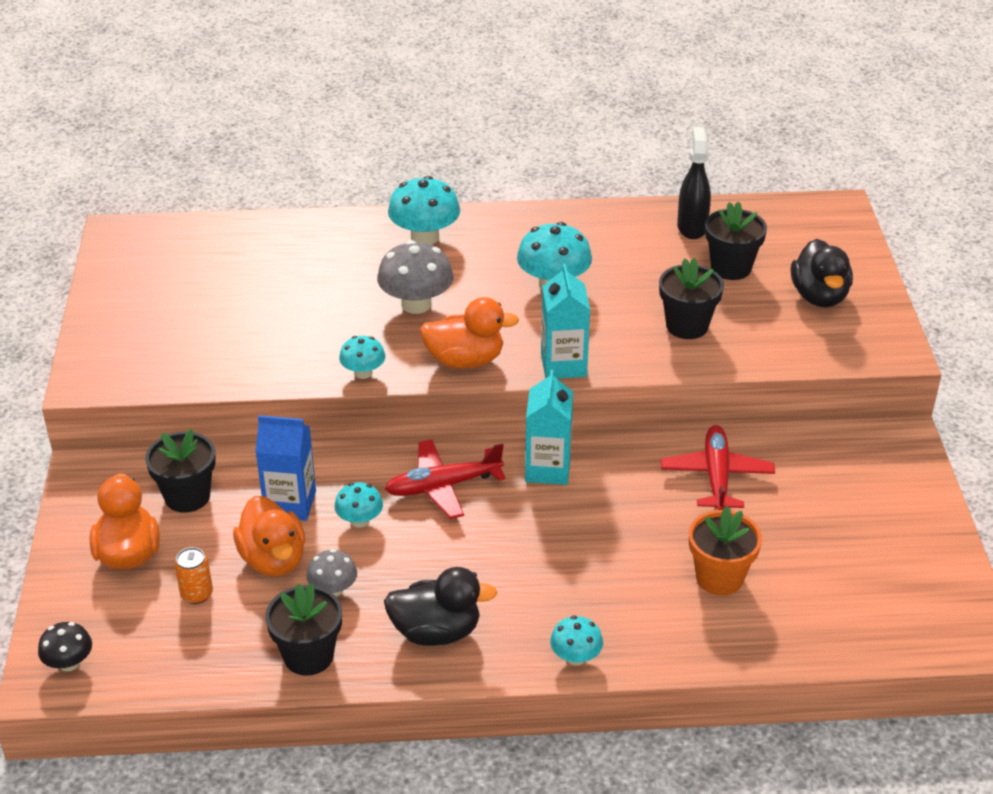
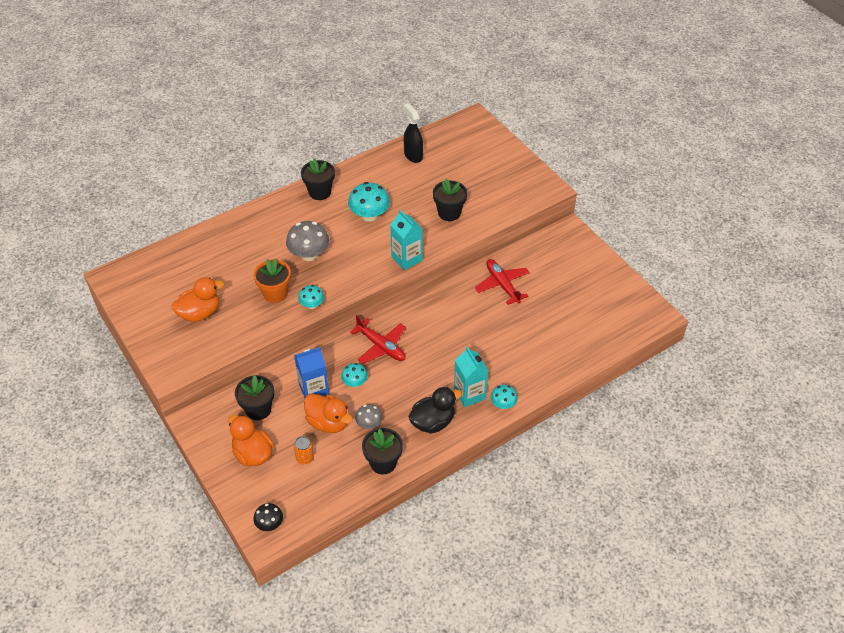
camera: 30 degrees left, 10 degrees up
red plane [385,439,506,519] -> red plane turned 90 degrees counterclockwise [350,315,406,364]
turquoise mushroom [388,176,460,245] -> none
orange duck [419,297,519,369] -> orange duck moved to [172,277,224,322]
turquoise carton [525,369,573,485] -> turquoise carton moved to [454,347,489,407]
orange flower pot [689,506,762,595] -> orange flower pot moved to [253,259,291,303]
black flower pot [705,201,767,280] -> black flower pot moved to [301,158,335,200]
black duck [791,239,853,307] -> none

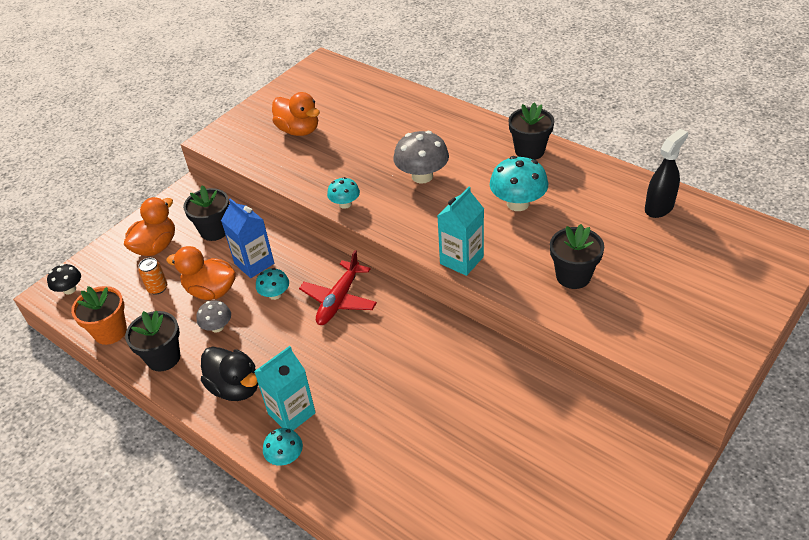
camera: 75 degrees right, 5 degrees down
orange flower pot [253,259,291,303] -> orange flower pot moved to [71,286,127,345]
orange duck [304,393,353,433] -> orange duck turned 90 degrees clockwise [166,246,236,300]
red plane [475,259,530,305] -> none

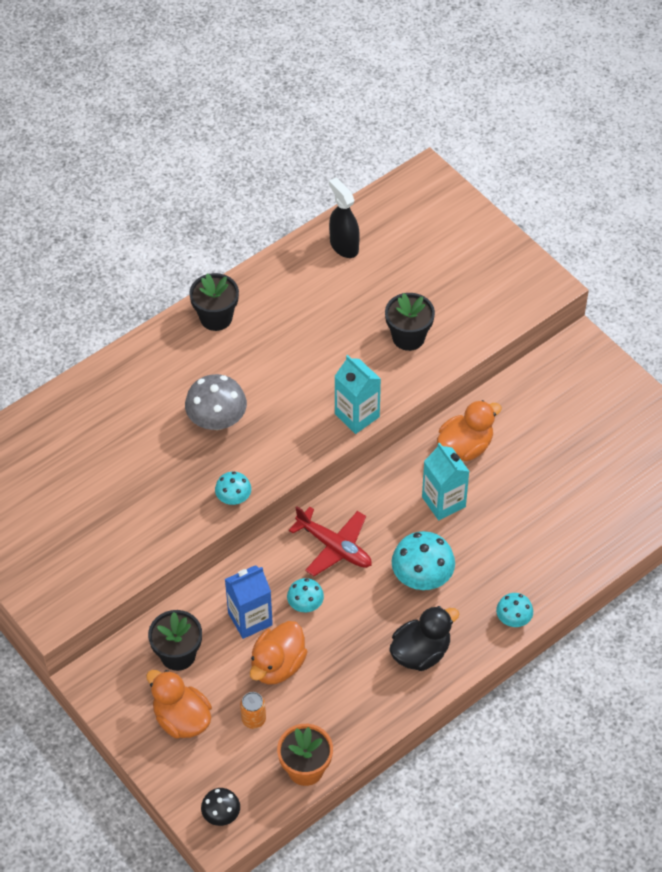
camera: 80 degrees left, 10 degrees up
black flower pot [125,311,180,371] -> none
grey mushroom [196,300,231,333] -> none
turquoise carton [254,346,316,430] -> turquoise carton moved to [422,443,470,520]
orange duck [272,92,320,136] -> orange duck moved to [437,400,502,461]
turquoise mushroom [490,156,548,211] -> turquoise mushroom moved to [392,531,455,590]

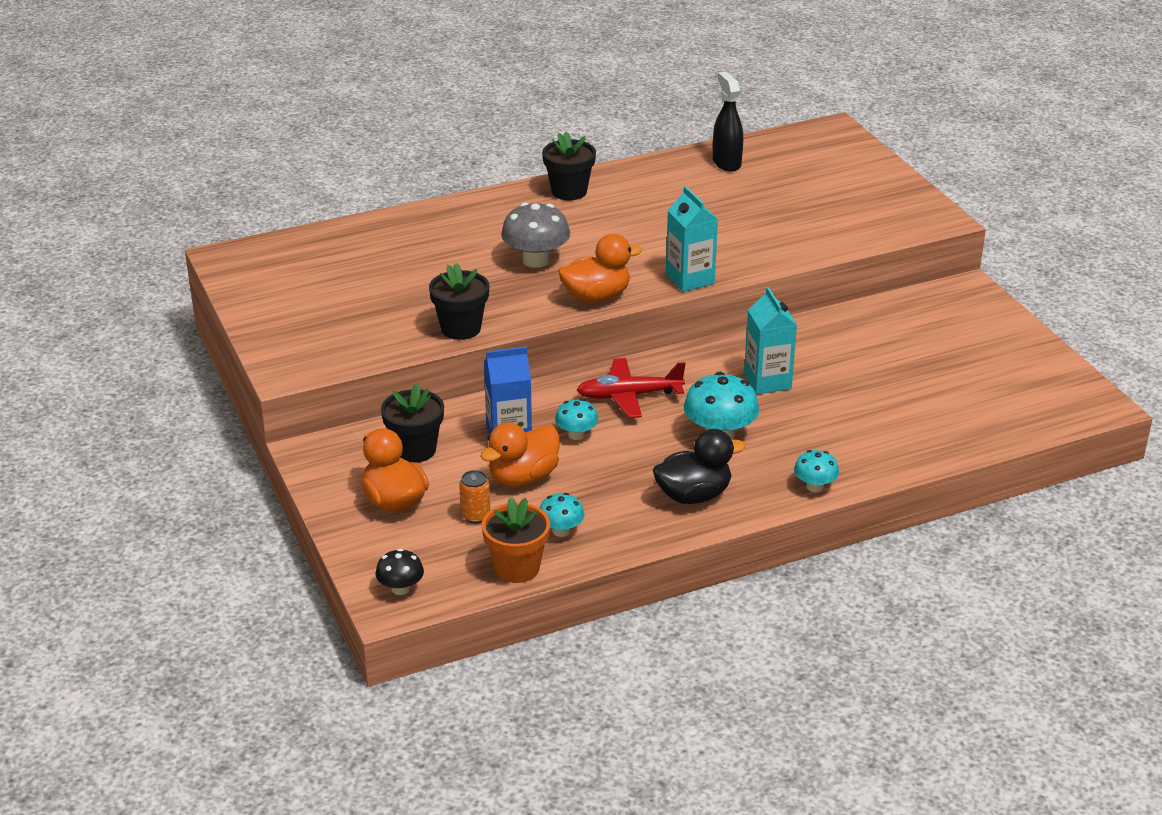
camera: 15 degrees right, 20 degrees down
turquoise mushroom [215,472,251,505] -> turquoise mushroom moved to [540,493,584,537]
red plane [289,506,372,576] -> red plane turned 120 degrees clockwise [577,358,686,418]
black flower pot [385,293,435,351] -> black flower pot moved to [429,263,489,340]
orange duck [437,400,502,461] -> orange duck moved to [558,234,642,303]

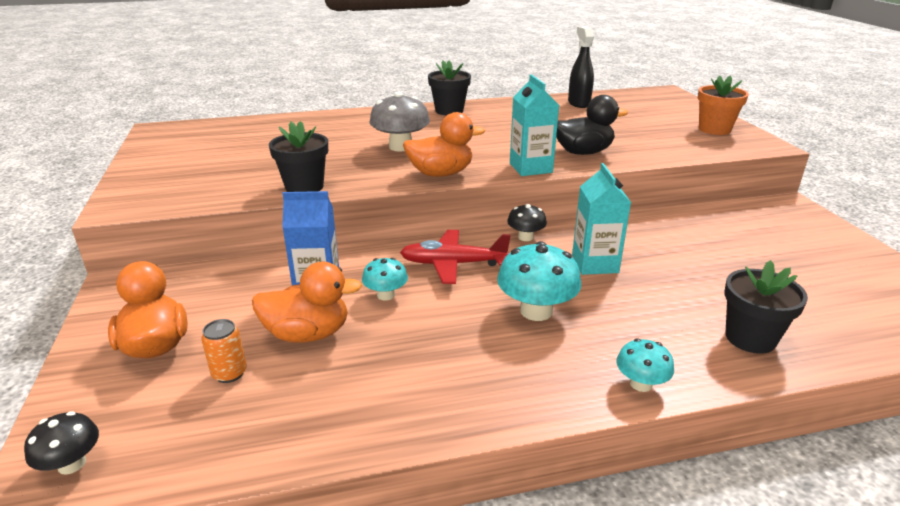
camera: 10 degrees right, 5 degrees down
black flower pot [381,383,444,463] -> black flower pot moved to [724,260,808,354]
orange duck [480,423,560,487] -> orange duck turned 150 degrees counterclockwise [252,262,362,343]
orange flower pot [482,497,550,583] -> orange flower pot moved to [698,75,749,135]
turquoise mushroom [540,493,584,537] -> none
black duck [653,429,746,504] -> black duck moved to [556,95,628,155]
none -> black mushroom [507,204,547,241]

